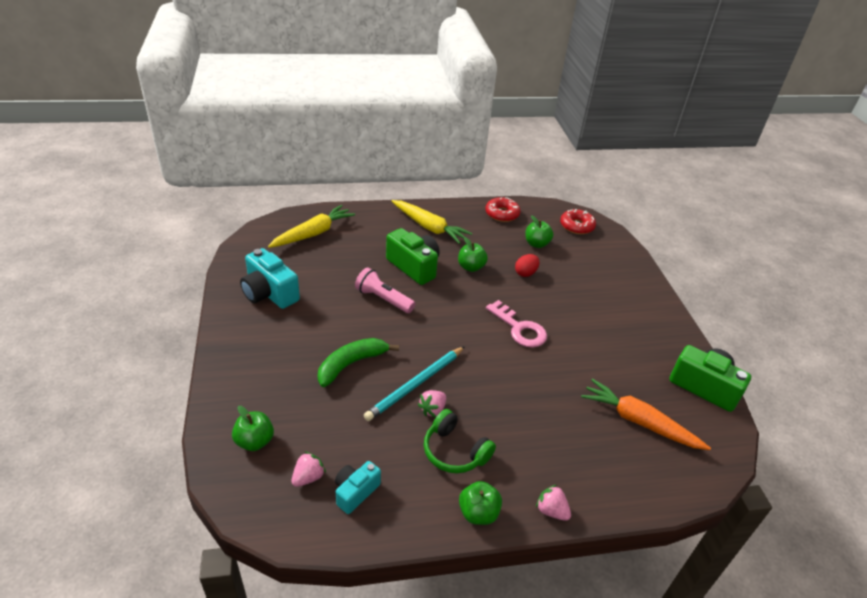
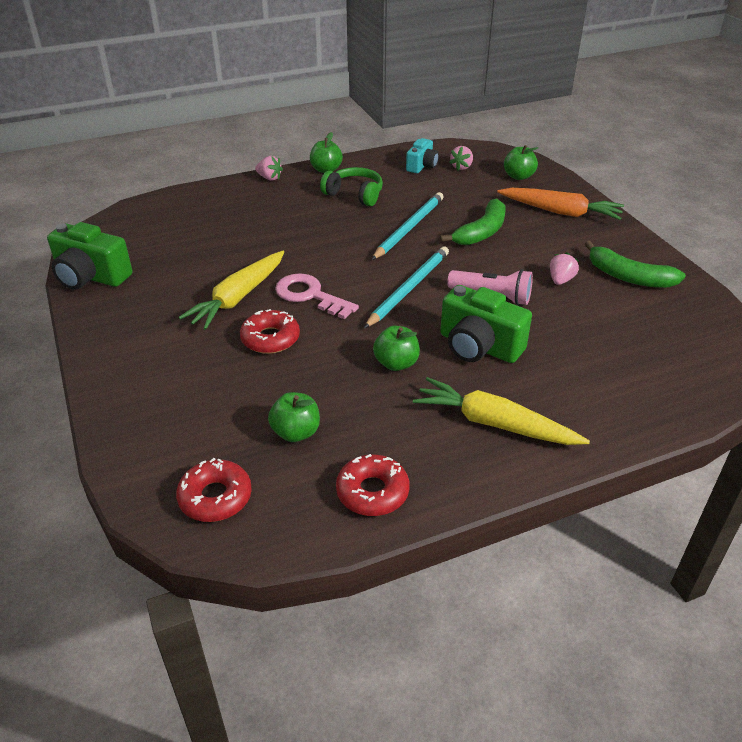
camera: 170 degrees right, 0 degrees up
turquoise camera [240,248,300,309] -> green banana [585,241,686,288]
yellow carrot [268,205,355,248] -> yellow carrot moved to [179,251,284,330]
pink strawberry [418,390,446,417] -> pink strawberry moved to [550,252,579,285]
red egg [515,254,540,277] -> none
orange carrot [581,379,711,450] -> orange carrot moved to [497,188,624,220]
none -> red donut [240,309,300,354]
none -> turquoise pencil [364,247,449,328]

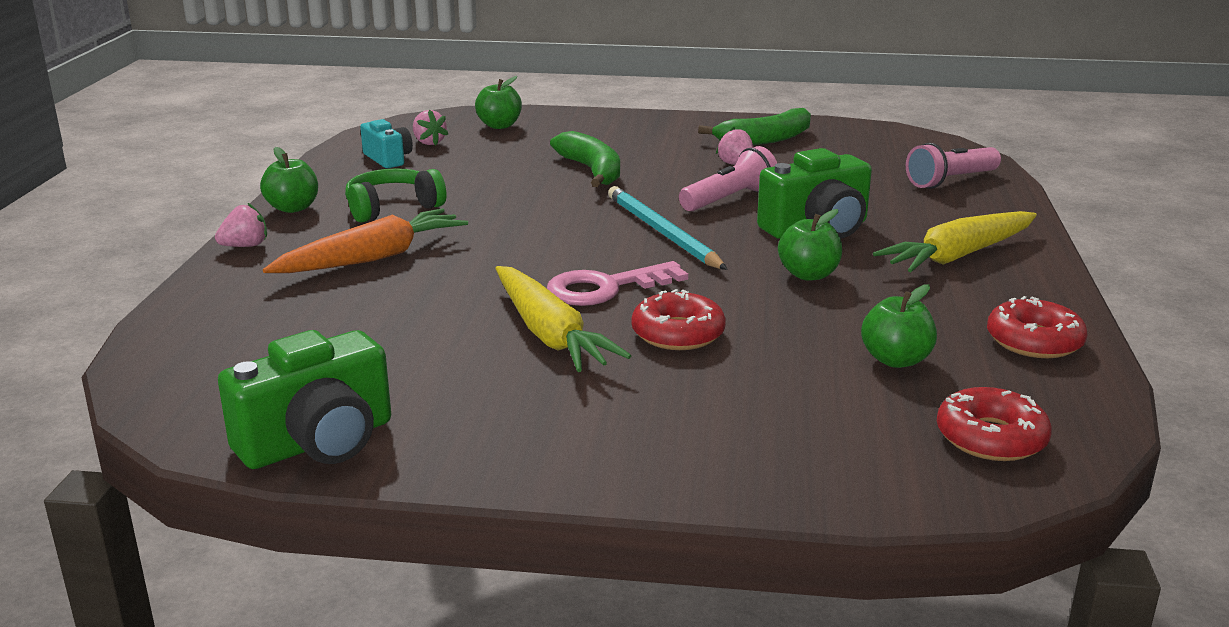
camera: 60 degrees left, 15 degrees down
turquoise pencil [371,192,444,260] -> none
orange carrot [497,188,624,220] -> orange carrot moved to [263,208,468,273]
none -> pink flashlight [906,143,1001,189]

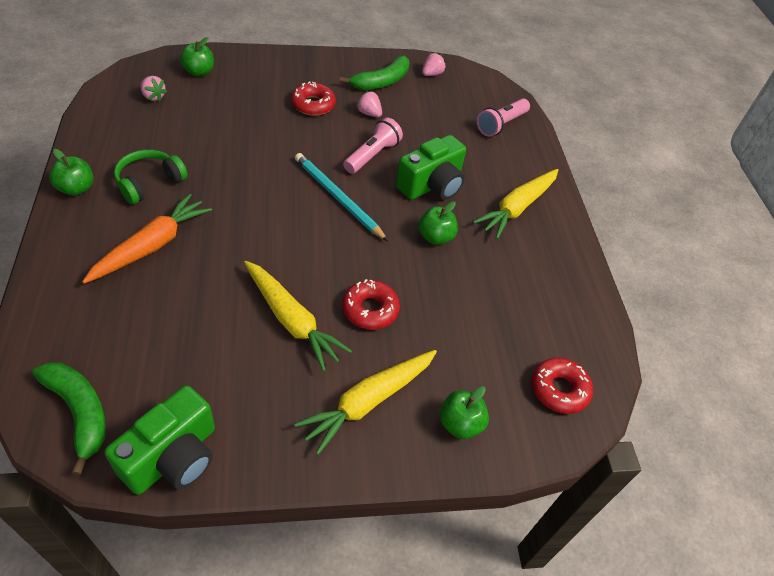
camera: 20 degrees left, 25 degrees up
pink strawberry [215,203,267,247] -> pink strawberry moved to [422,52,446,76]
turquoise camera [360,119,413,168] -> none
pink key [547,261,688,306] -> none
green banana [550,131,620,187] -> green banana moved to [32,362,106,475]
green apple [861,284,937,368] -> green apple moved to [440,386,489,439]
red donut [987,296,1087,358] -> red donut moved to [291,81,336,116]
none -> yellow carrot [294,350,437,455]

